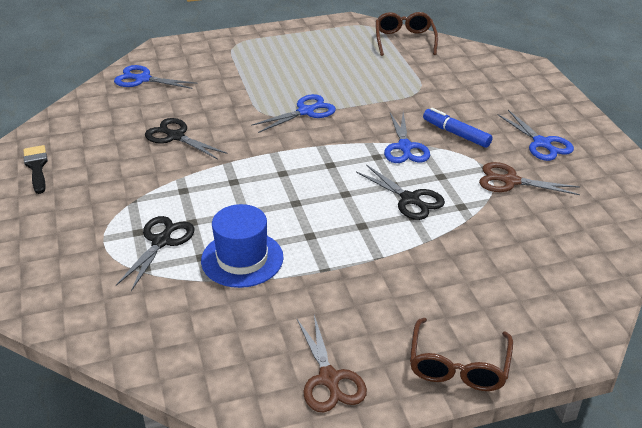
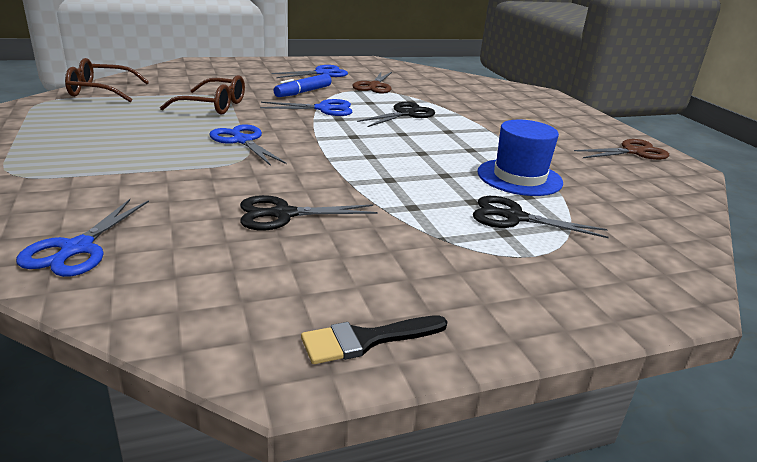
camera: 95 degrees left, 10 degrees down
black scissors [145,118,227,159] -> black scissors turned 45 degrees clockwise [240,195,377,230]
brown glasses [410,318,513,391] -> brown glasses moved to [160,75,245,115]

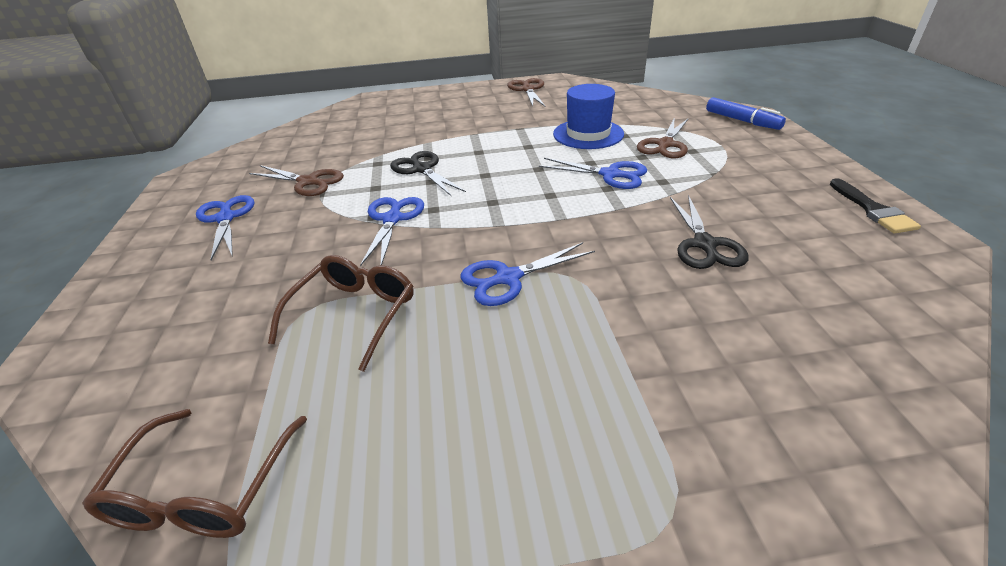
camera: 75 degrees left, 10 degrees up
blue scissors [16,199,149,277] -> blue scissors moved to [539,158,647,189]
blue marker [273,74,331,97] -> blue marker moved to [706,97,786,130]
black scissors [473,196,609,238] -> brown scissors [637,118,689,158]

